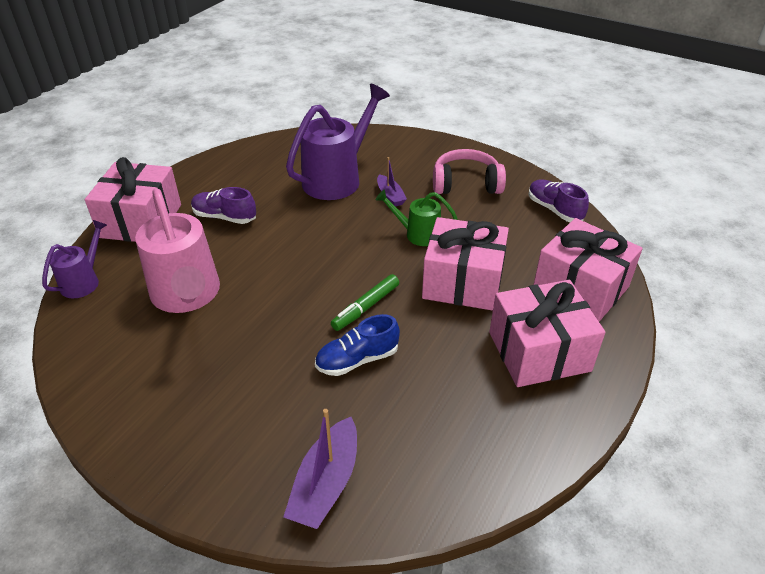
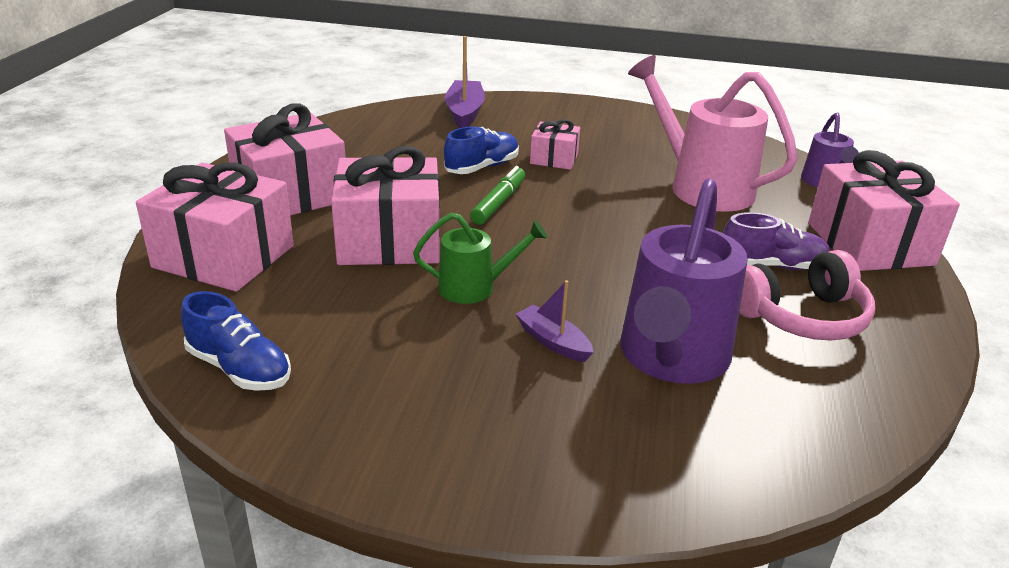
camera: 160 degrees right, 10 degrees down
pink headphones [433,149,506,194] -> pink headphones moved to [739,250,875,340]
purple shoe [528,180,589,222] -> blue shoe [181,291,291,391]
none -> pink gift [530,119,580,170]

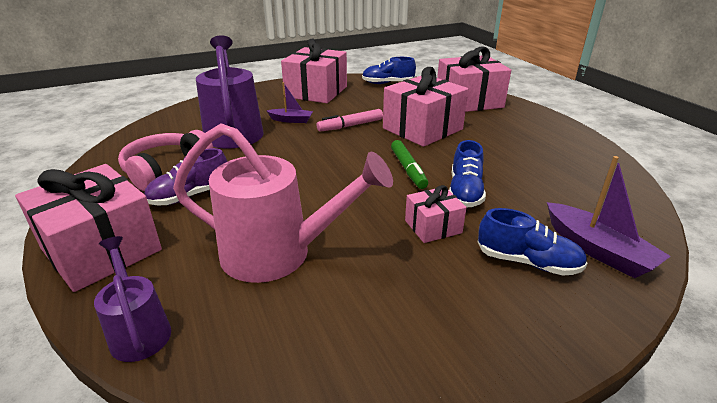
camera: 145 degrees right, 0 degrees up
pink gift [224,104,345,216] -> pink gift moved to [281,38,347,103]
green watering can [413,213,547,304] -> pink marker [316,109,383,132]
none -> blue shoe [478,208,588,275]

